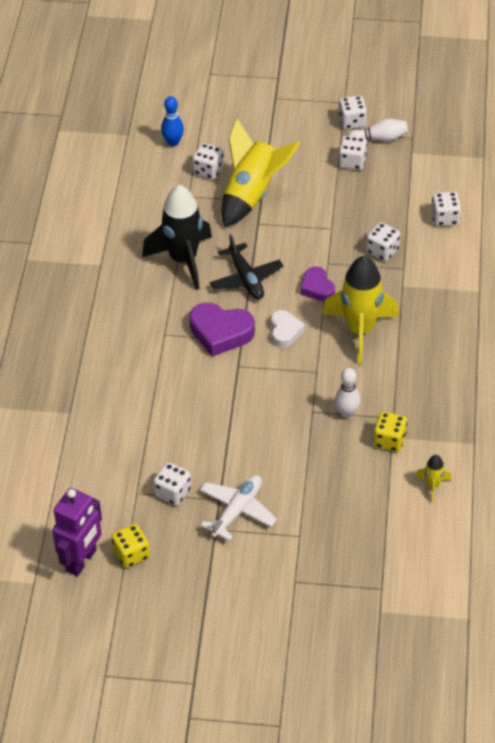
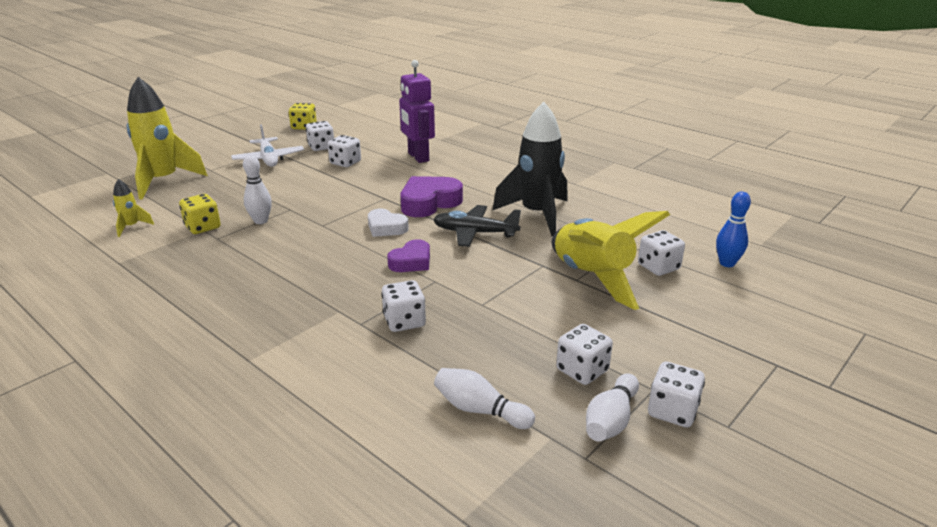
camera: 125 degrees right, 20 degrees down
purple robot [52,488,102,576] -> purple robot moved to [399,60,435,163]
purple heart [300,266,335,302] -> purple heart turned 120 degrees clockwise [387,239,430,272]
yellow rocket [322,256,399,364] -> yellow rocket moved to [127,77,207,200]
white dice [431,192,461,226] -> white dice moved to [328,135,361,167]
none -> white bowling pin [434,368,535,429]

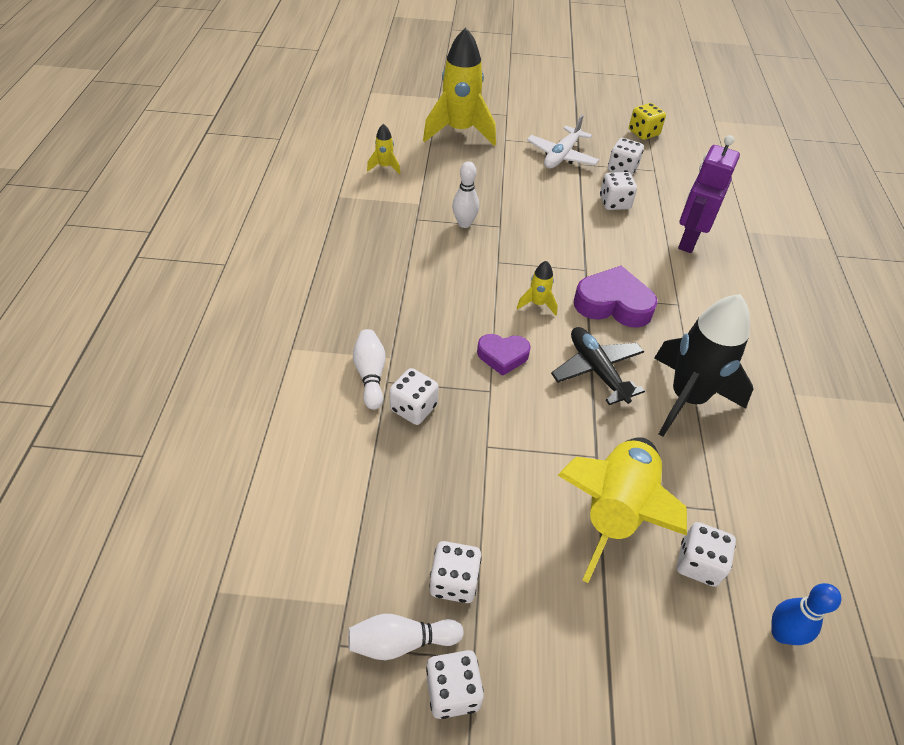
camera: 50 degrees right, 20 degrees up
yellow dice [179,194,221,234] -> none
white heart [368,209,409,237] -> yellow rocket [517,261,558,316]
white bowling pin [434,368,535,429] -> white bowling pin moved to [353,329,385,410]

